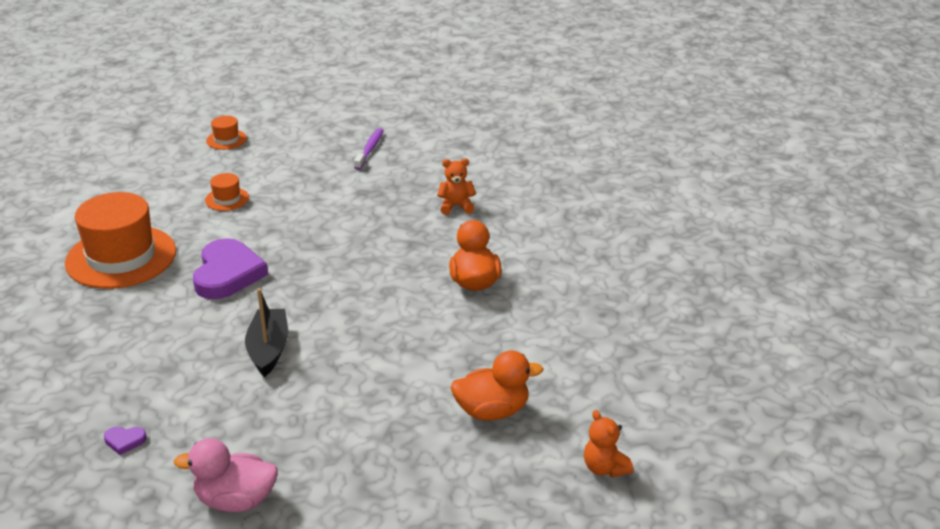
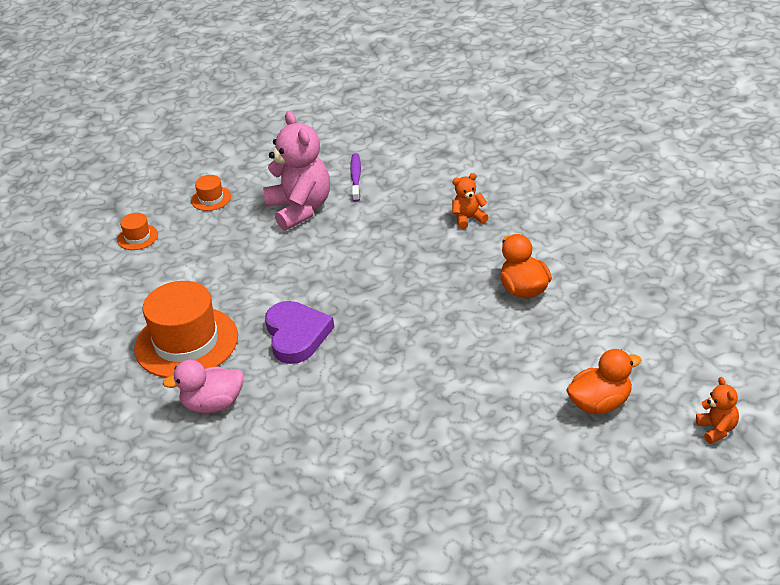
camera: 10 degrees left, 5 degrees up
purple heart [104,427,147,455] -> none
pink duck [174,438,278,512] -> pink duck moved to [162,360,244,413]
orange hat [205,173,249,211] -> orange hat moved to [117,213,158,250]
black boat [245,288,288,377] -> none
orange teddy bear [584,410,633,477] -> orange teddy bear turned 150 degrees counterclockwise [696,377,739,444]
none -> pink teddy bear [263,111,330,231]

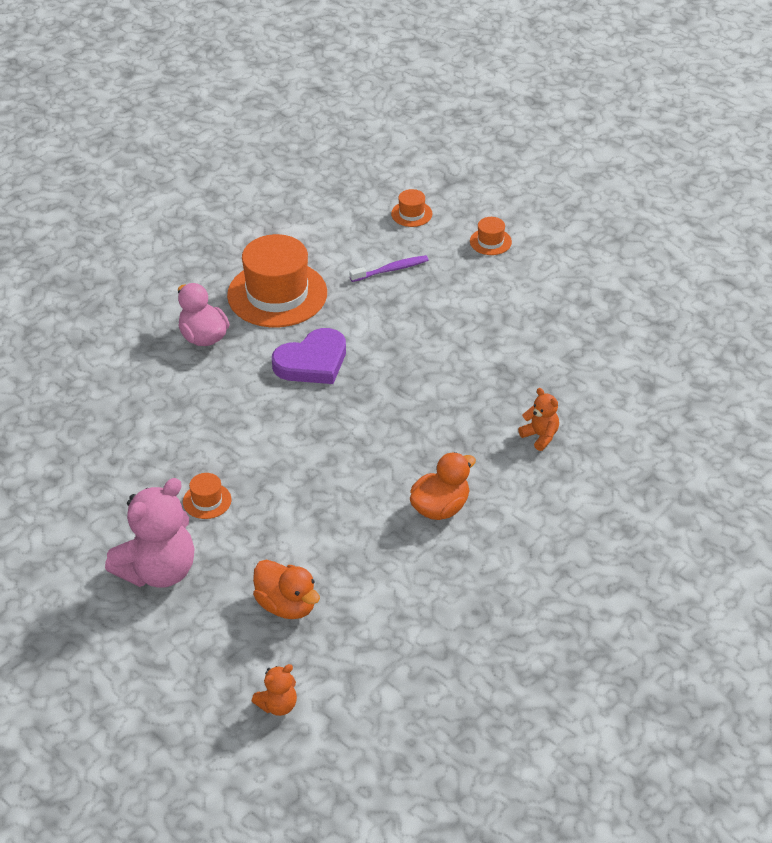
camera: 65 degrees right, 5 degrees up
pink teddy bear [263,111,330,231] -> pink teddy bear moved to [105,478,195,588]
purple toothbrush [350,153,361,202] -> purple toothbrush moved to [350,255,428,282]
none -> orange hat [183,473,232,519]

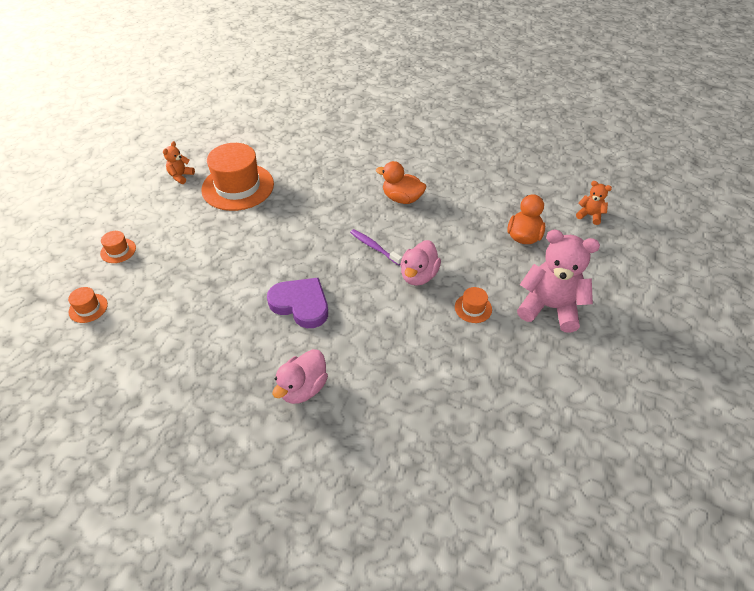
camera: 115 degrees left, 5 degrees up
orange hat [227,234,327,327] -> orange hat moved to [201,143,274,211]
purple toothbrush [350,255,428,282] -> purple toothbrush moved to [350,229,402,265]
orange teddy bear [518,388,559,451] -> orange teddy bear moved to [163,141,195,184]
none -> pink duck [400,240,441,286]

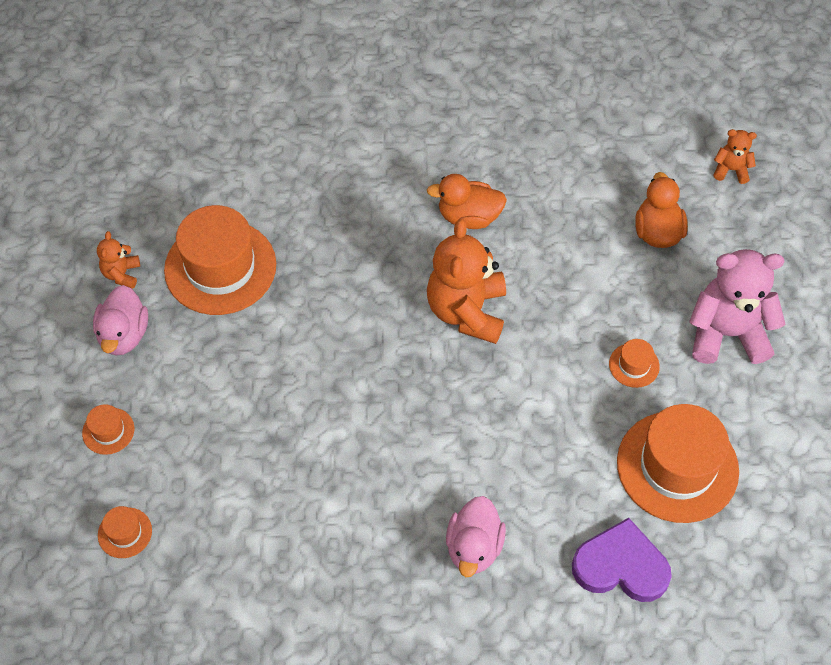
camera: 20 degrees left, 10 degrees up
purple heart [267,278,328,328] -> purple heart moved to [572,518,672,602]
purple toothbrush [350,229,402,265] -> orange teddy bear [427,219,506,344]
pink duck [400,240,441,286] -> pink duck moved to [93,285,148,356]
none -> orange hat [617,404,739,523]

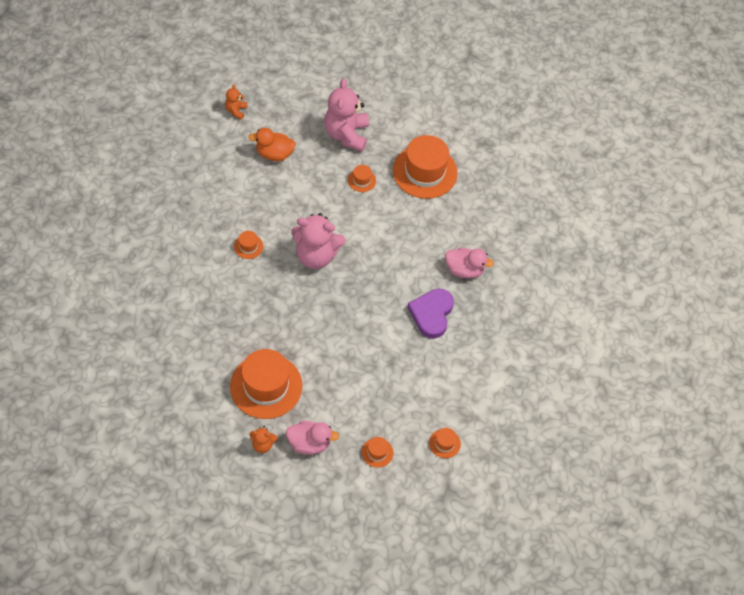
camera: 90 degrees left, 0 degrees up
orange duck [427,174,507,229] -> orange hat [234,231,263,259]
orange teddy bear [427,219,506,344] -> pink teddy bear [291,213,346,269]
purple heart [572,518,672,602] -> purple heart moved to [407,289,454,338]

